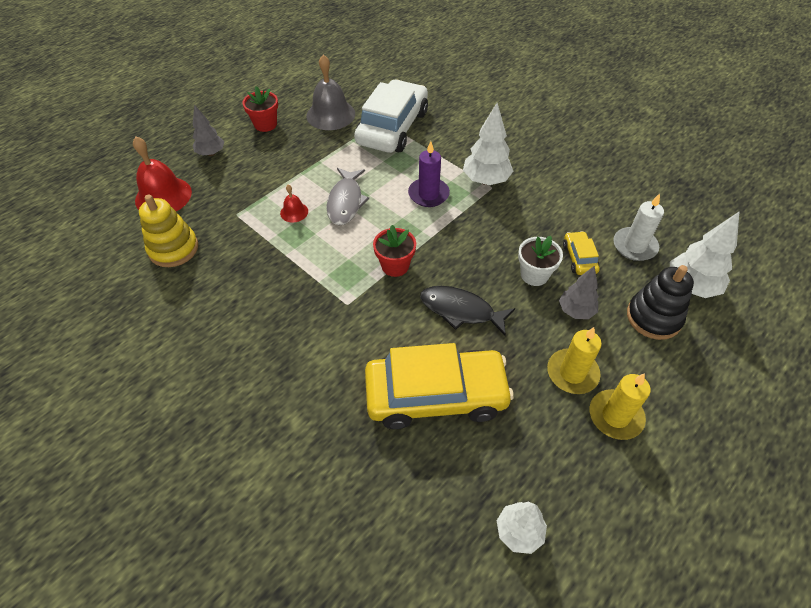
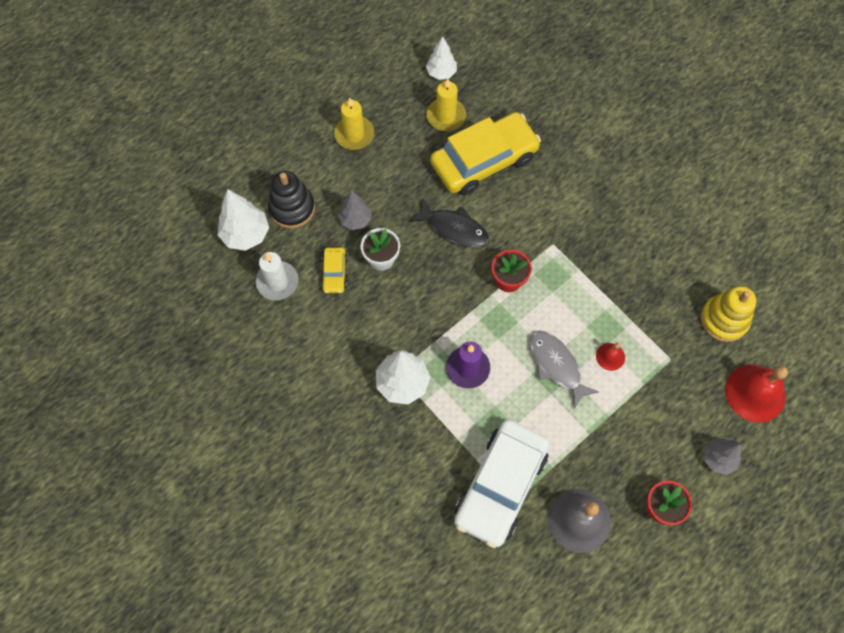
camera: 175 degrees left, 15 degrees up
grey fish [326,168,369,226] -> grey fish turned 45 degrees counterclockwise [530,331,599,409]
yellow car [365,343,514,429] -> yellow car turned 150 degrees clockwise [430,112,541,195]
yellow candle [547,327,602,394] -> yellow candle moved to [426,79,466,131]

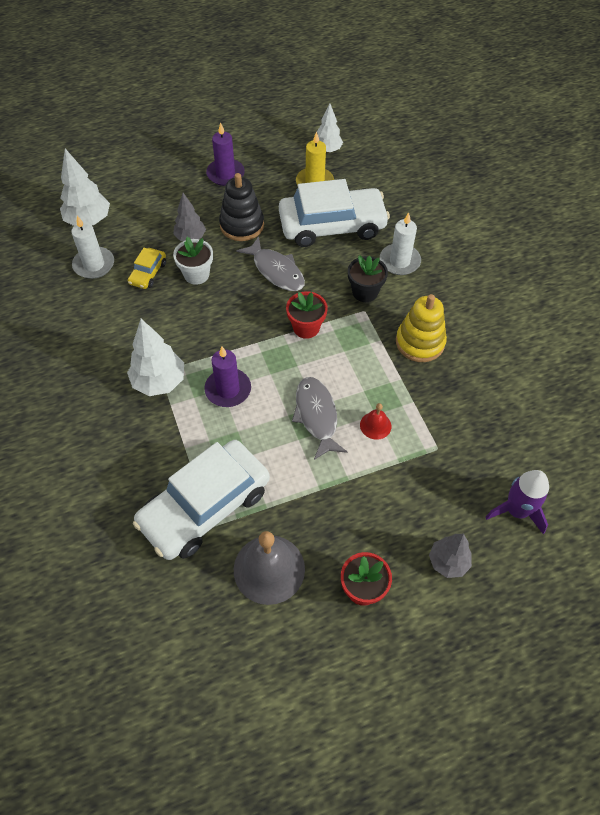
camera: 20 degrees right, 10 degrees down
black stacking toy [268,171,315,229] -> black stacking toy moved to [219,173,264,241]
yellow candle [334,98,374,150] -> purple candle [206,122,245,186]
black fish [409,198,490,248] -> grey fish [237,236,305,291]
yellow car [430,112,541,195] -> white car [279,179,390,247]
yellow stacking toy [701,286,756,342] -> yellow stacking toy moved to [396,294,447,362]
red bell [725,365,788,422] -> purple rocket [485,470,549,534]
none -> black flower pot [348,255,388,302]
none -> white candle [380,212,421,275]

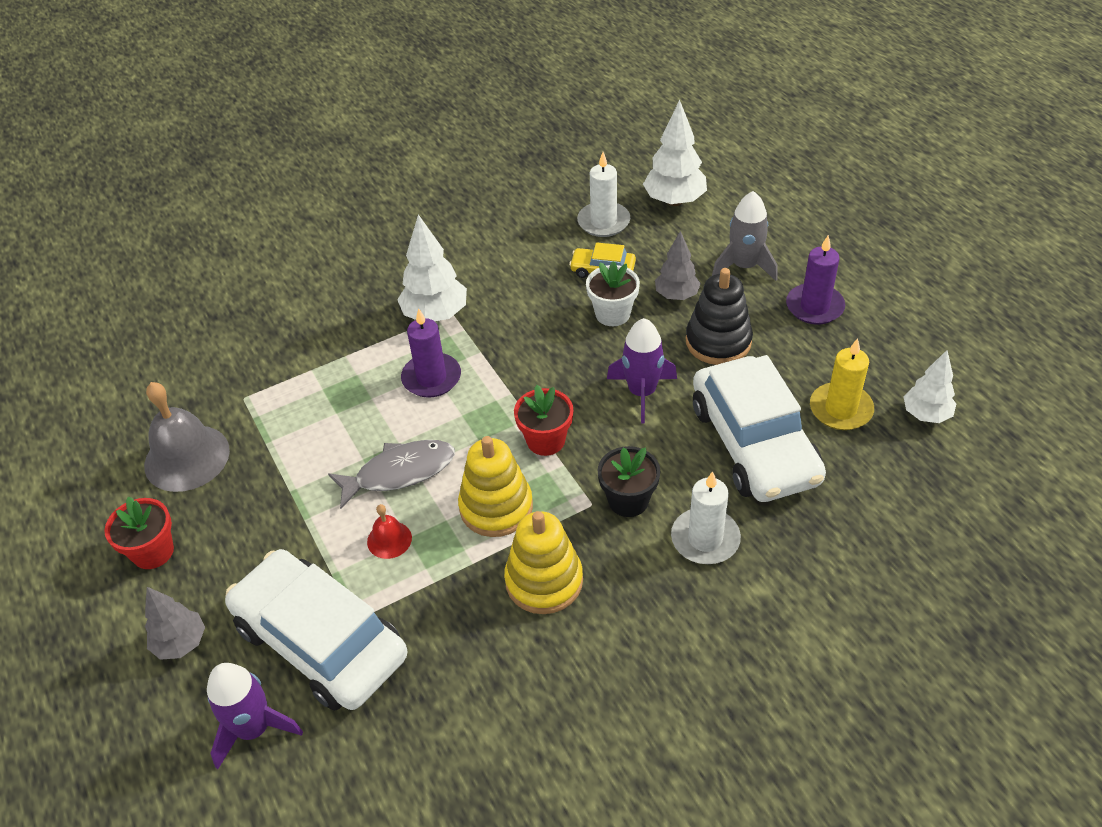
camera: 85 degrees right, 10 degrees down
white car [133,440,270,560] -> white car moved to [225,549,407,711]
grey fish [237,236,305,291] -> purple rocket [607,318,677,423]
none -> yellow stacking toy [458,436,533,537]
none -> grey rocket [712,191,778,281]

